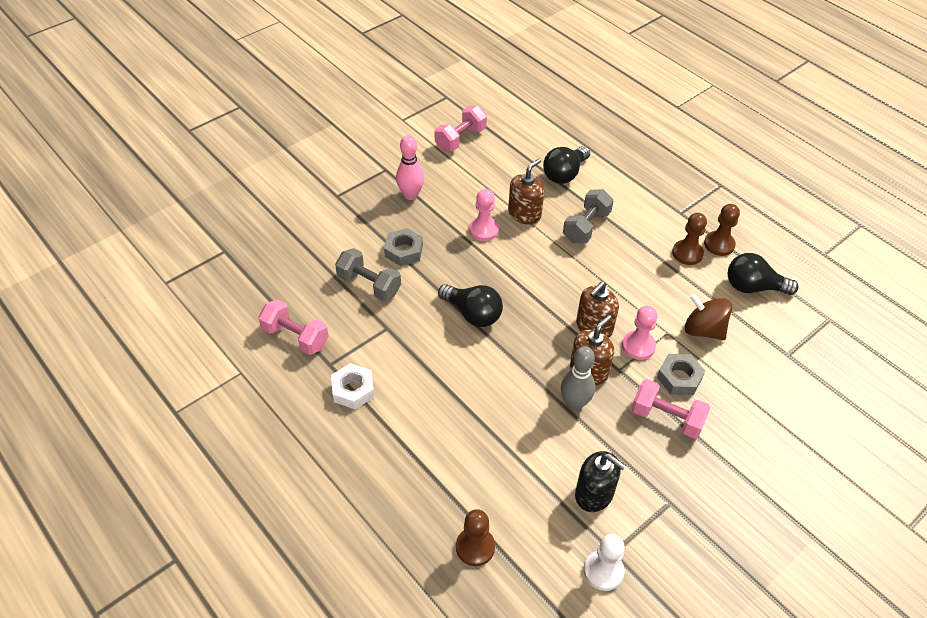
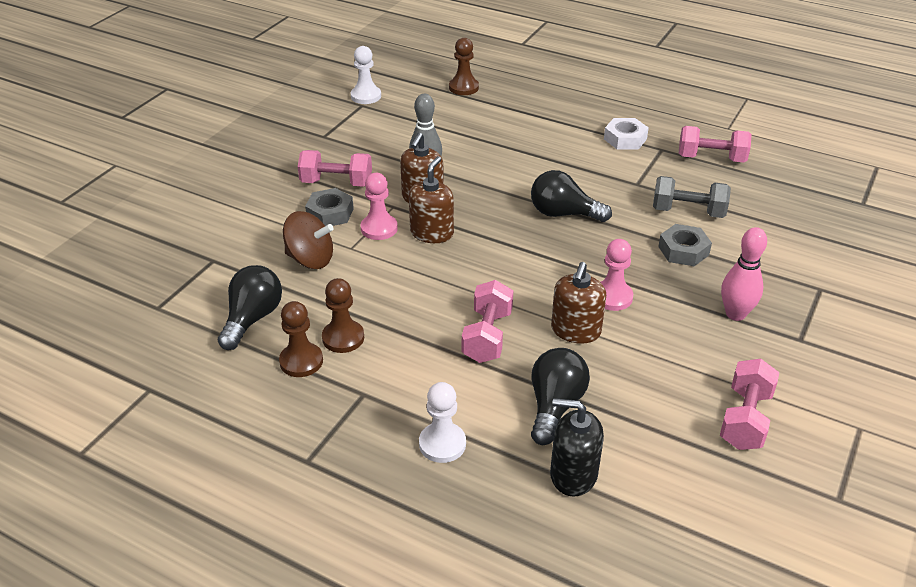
camera: 160 degrees right, 10 degrees down
grey dumbbell [563,189,614,243] -> pink dumbbell [462,280,513,363]
black soap dispenser [575,451,626,512] -> black soap dispenser moved to [550,398,604,497]
black light bulb [728,253,799,295] -> black light bulb turned 60 degrees counterclockwise [218,265,282,350]
none -> white pawn [419,382,466,463]

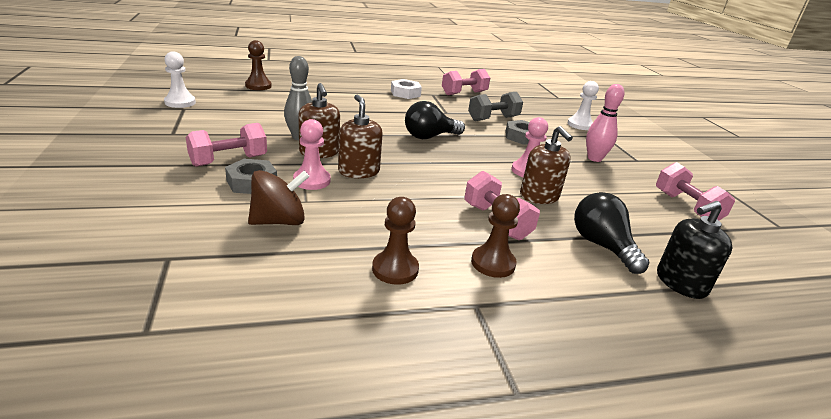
camera: 45 degrees left, 10 degrees down
black light bulb [218,265,282,350] -> none
brown pawn [279,301,323,377] -> brown pawn moved to [471,194,520,278]
white pawn [419,382,466,463] -> white pawn moved to [567,81,599,130]

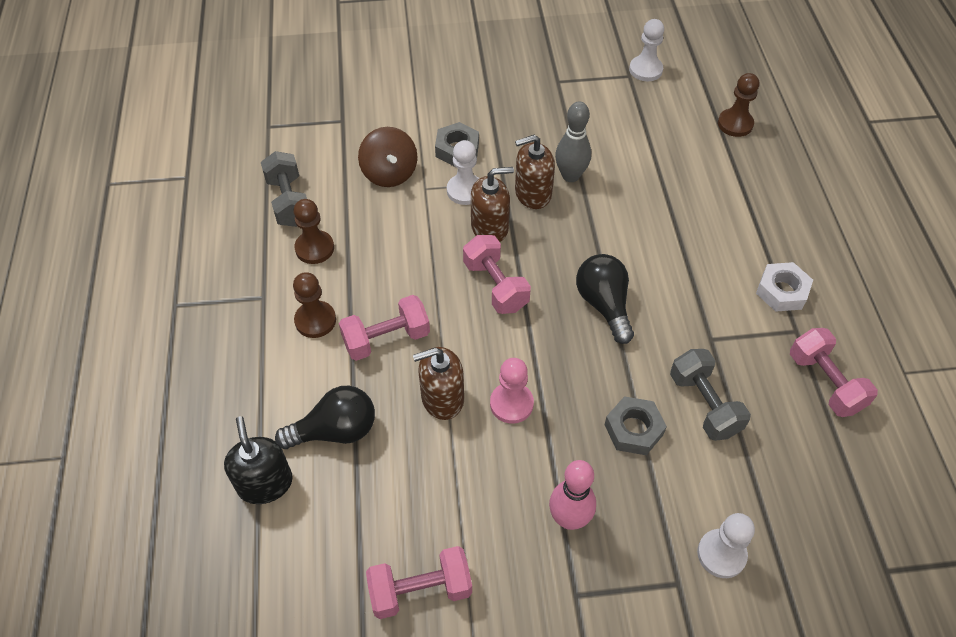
camera: 100 degrees right, 25 degrees up
pink dumbbell [186,123,267,167] -> pink dumbbell moved to [463,235,531,314]
pink pawn [293,119,331,190] -> white pawn [447,140,480,205]
none -> grey dumbbell [261,151,307,227]

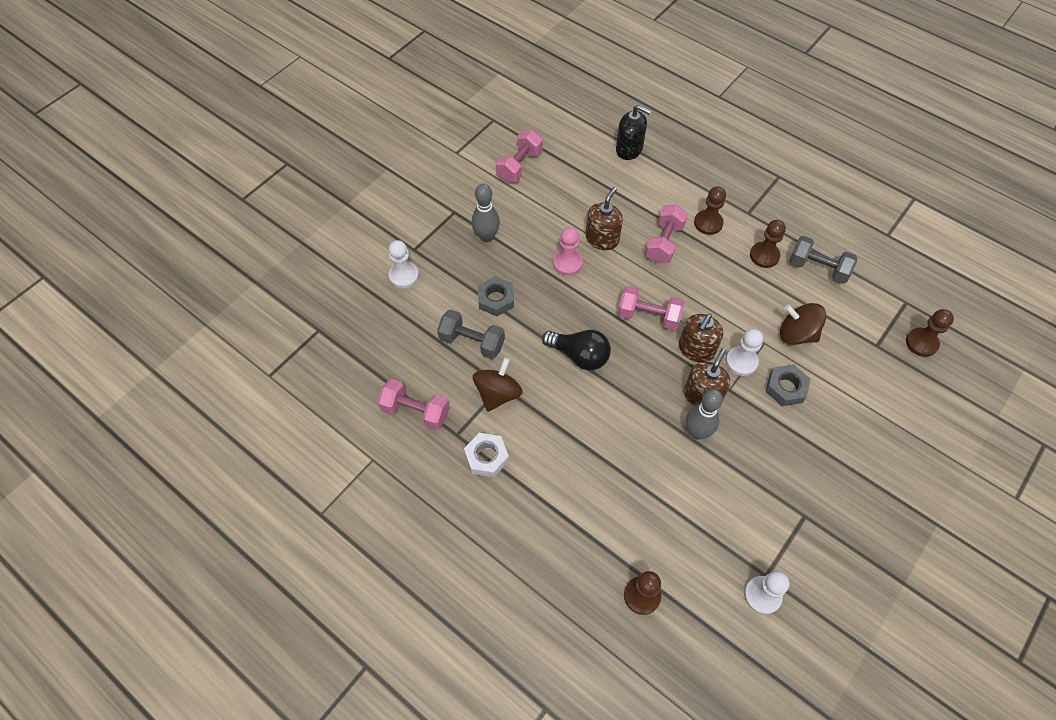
camera: 135 degrees right, 5 degrees up
black light bulb [275,386,375,449] -> none
pink bowling pin [549,460,596,530] -> grey bowling pin [472,183,500,242]
none -> brown spinning top [473,357,523,412]
none -> brown pawn [906,309,954,357]

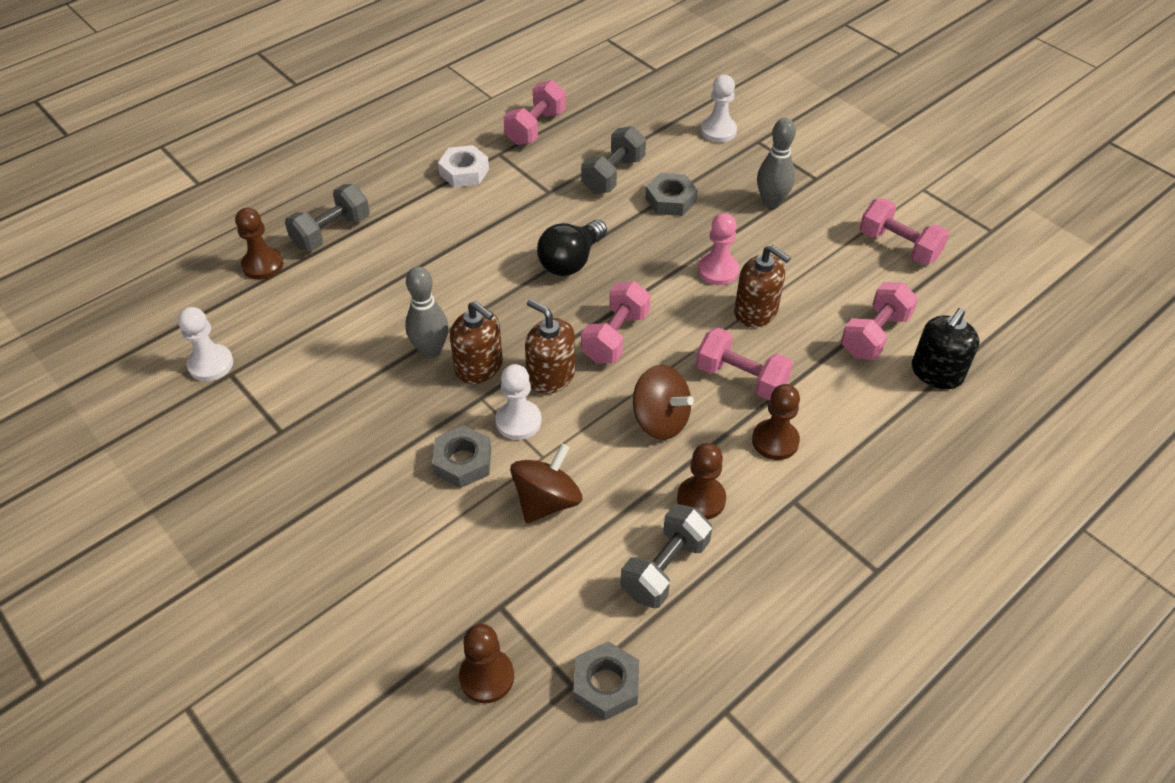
camera: 100 degrees right, 10 degrees down
brown spinning top [473,357,523,412] -> brown spinning top moved to [633,365,694,440]
none -> grey dumbbell [285,184,370,251]
none -> grey nut [573,641,639,721]
none -> pink dumbbell [841,282,918,360]

